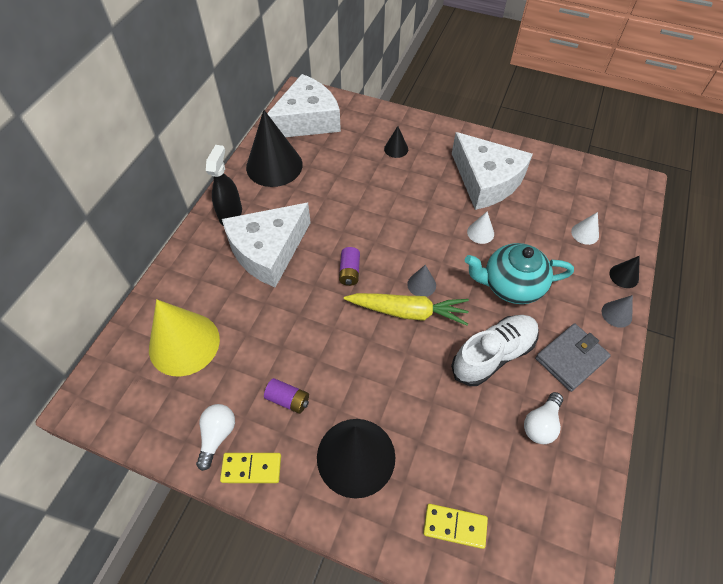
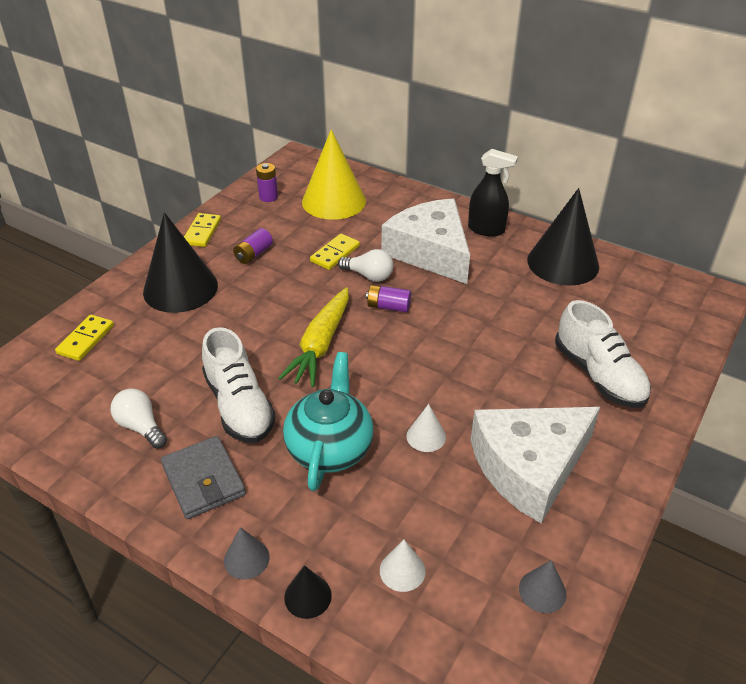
camera: 100 degrees right, 15 degrees down
white light bulb [196,404,235,471] -> white light bulb moved to [338,249,393,282]
white cheese [267,74,341,137] -> none
black cone [384,126,408,158] -> white shoe [555,300,651,408]
grey cone [407,265,436,297] -> grey cone moved to [519,560,566,613]
none -> purple battery [256,163,278,202]
none -> yellow domino [310,234,360,270]

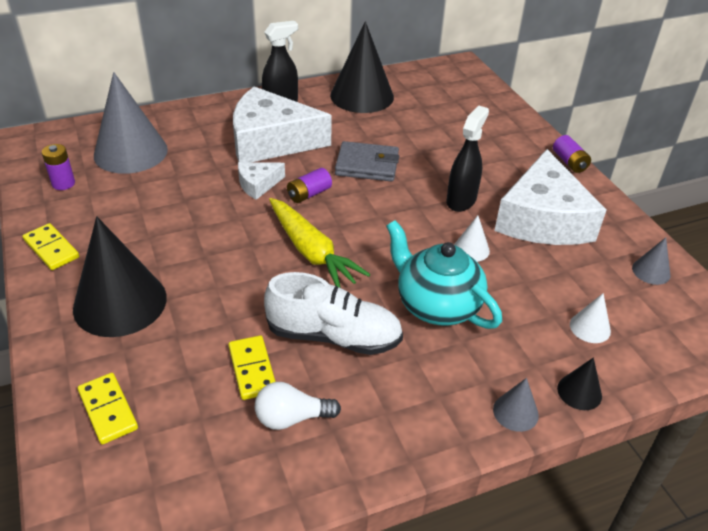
camera: 55 degrees left, 0 degrees up
grey wallet [161,436,246,519] -> grey wallet moved to [335,141,399,182]
purple battery [233,228,273,264] -> purple battery moved to [553,135,591,173]
yellow cone [302,129,366,220] -> grey cone [94,72,168,174]
yellow domino [310,234,360,270] -> yellow domino moved to [228,335,276,400]
white light bulb [338,249,393,282] -> white cheese [238,162,285,200]
white shoe [555,300,651,408] -> none
none -> black spray bottle [447,106,489,212]

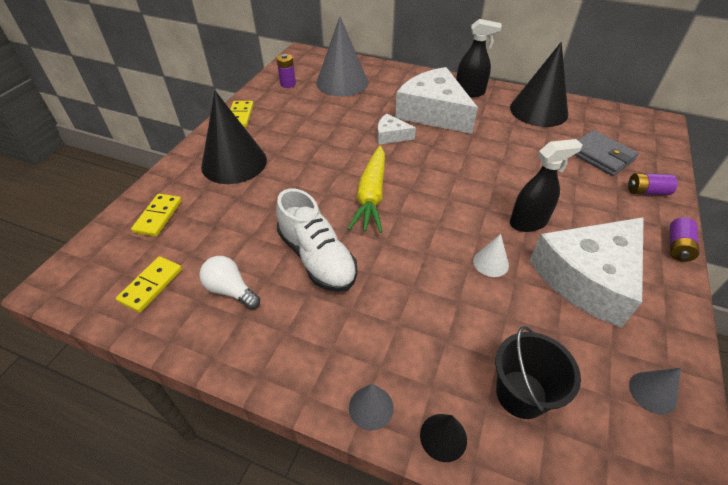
camera: 45 degrees right, 5 degrees up
yellow domino [228,335,276,400] -> yellow domino moved to [116,256,182,313]
purple battery [287,168,332,203] -> purple battery moved to [628,173,678,195]
grey wallet [335,141,399,182] -> grey wallet moved to [574,130,639,176]
turquoise teapot [386,220,502,329] -> none
white cone [570,293,611,343] -> black bucket [495,326,581,419]

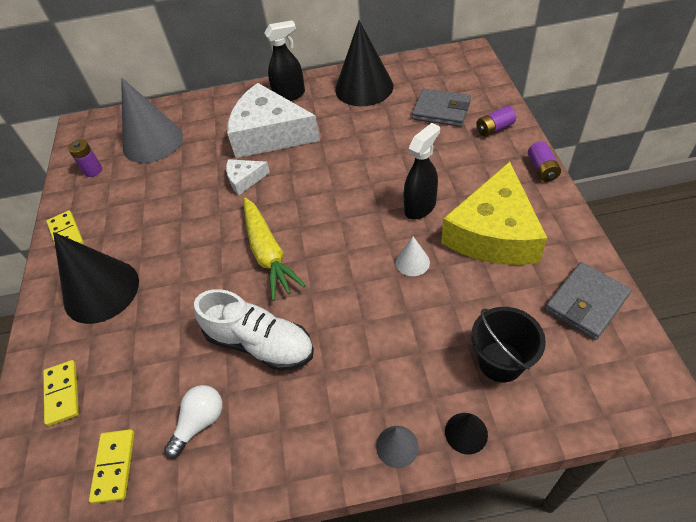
camera: 25 degrees left, 5 degrees up
white light bulb [199,256,260,309] -> white light bulb turned 120 degrees clockwise [164,385,222,458]
white cheese [529,217,644,328] -> yellow cheese [441,161,547,265]
grey cone [629,368,681,415] -> grey wallet [545,262,631,340]

